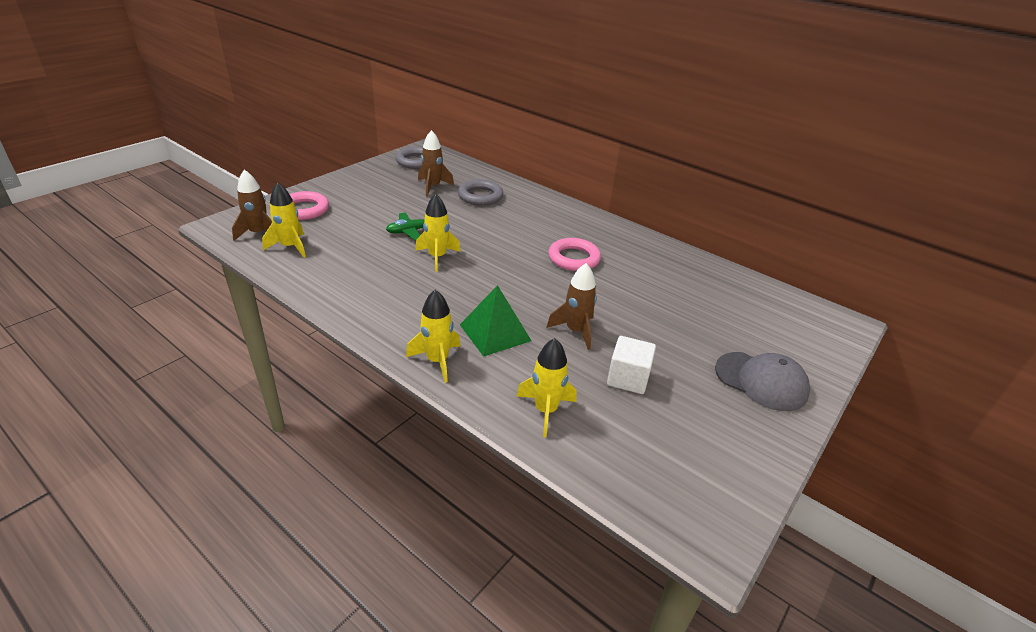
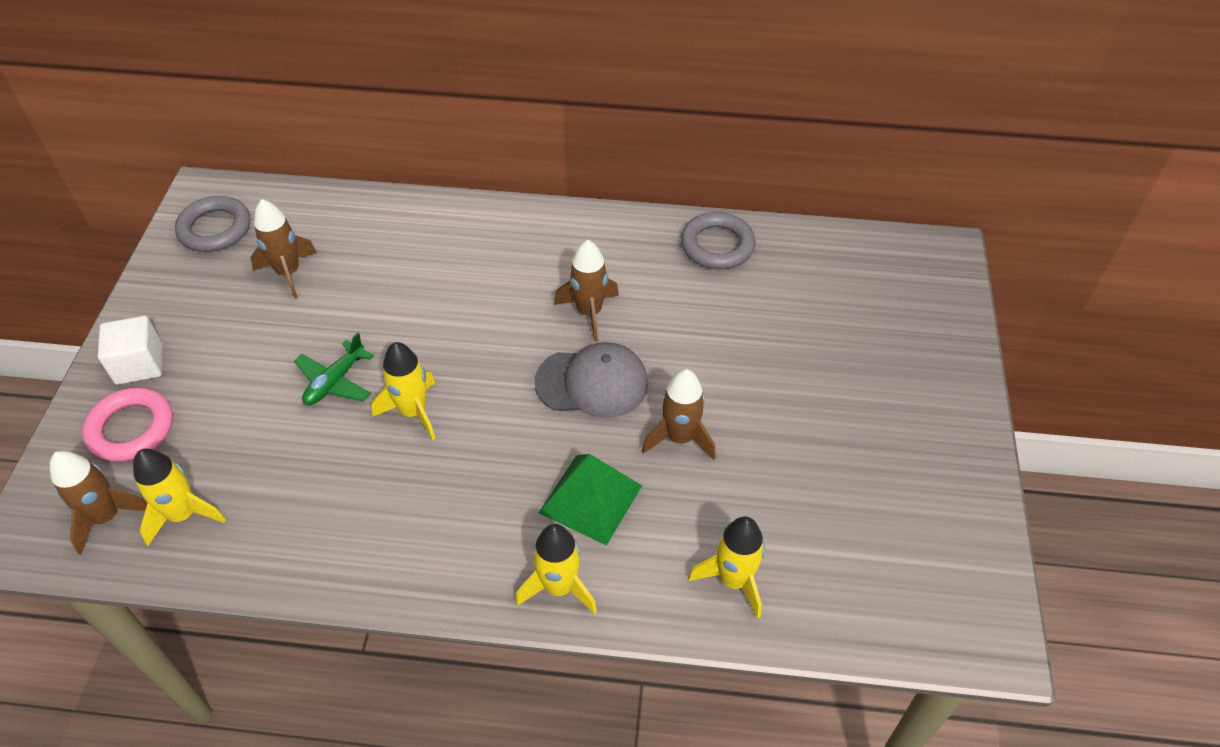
camera: 30 degrees left, 15 degrees up
grey ring [458,180,503,206] -> grey ring moved to [681,212,755,269]
pink ring [548,238,601,271] -> brown rocket [554,240,619,342]
white cube [607,336,656,394] -> white cube moved to [98,316,162,385]
grey cap [715,352,810,411] -> grey cap moved to [534,342,648,418]

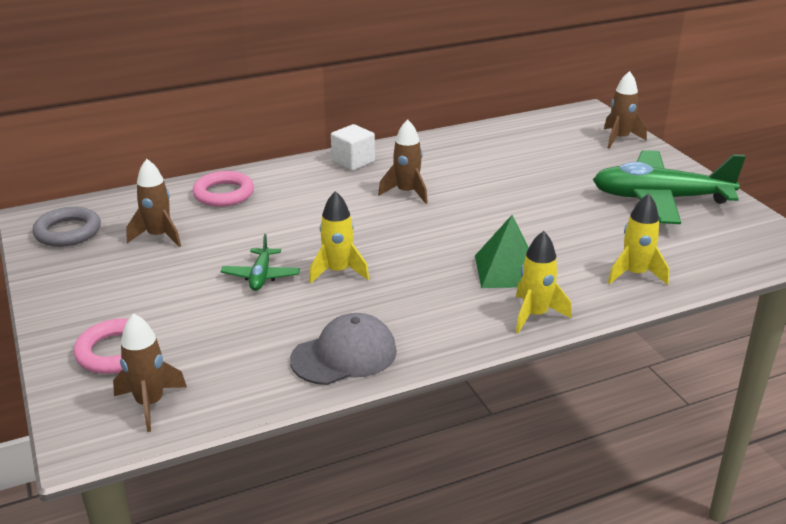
camera: 30 degrees left, 20 degrees down
white cube [98,316,162,385] -> white cube moved to [331,124,375,171]
yellow rocket [133,449,226,546] -> none
grey cap [534,342,648,418] -> grey cap moved to [290,313,397,385]
brown rocket [642,369,716,460] -> brown rocket moved to [604,71,647,149]
grey ring [681,212,755,269] -> none
none -> pink ring [192,171,254,207]
none -> green plane [593,150,746,224]

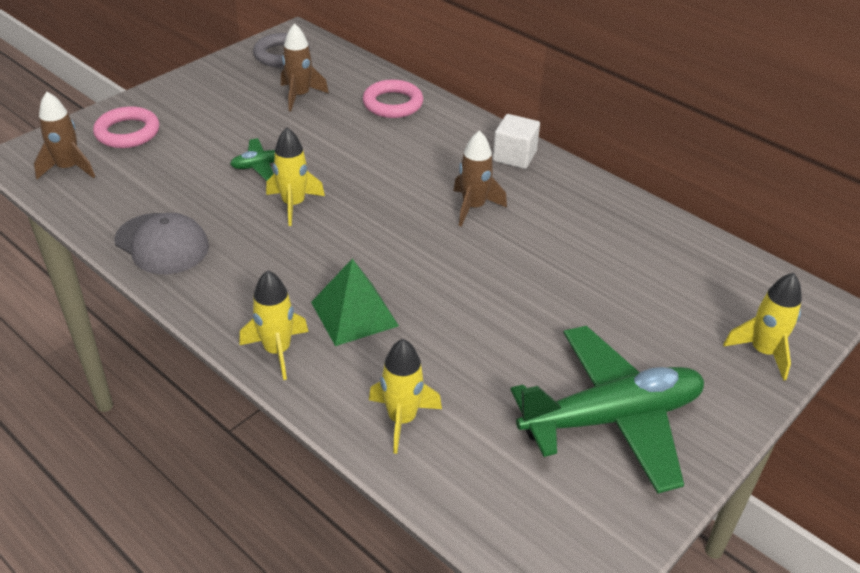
camera: 65 degrees right, 10 degrees up
green plane [593,150,746,224] -> green plane turned 90 degrees clockwise [511,326,704,494]
brown rocket [604,71,647,149] -> yellow rocket [723,273,802,381]

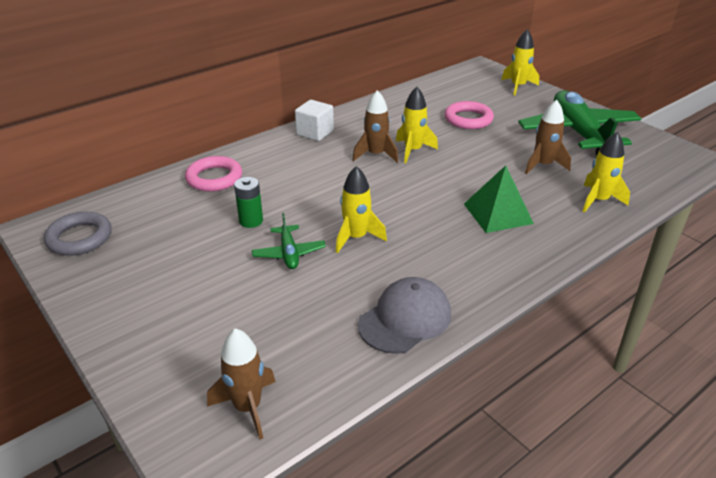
camera: 80 degrees left, 5 degrees down
pink ring [93,106,159,148] -> pink ring moved to [445,101,494,129]
yellow rocket [239,270,308,380] -> yellow rocket moved to [396,87,438,163]
brown rocket [281,23,329,111] -> brown rocket moved to [525,100,571,174]
none -> green battery [234,177,263,228]

